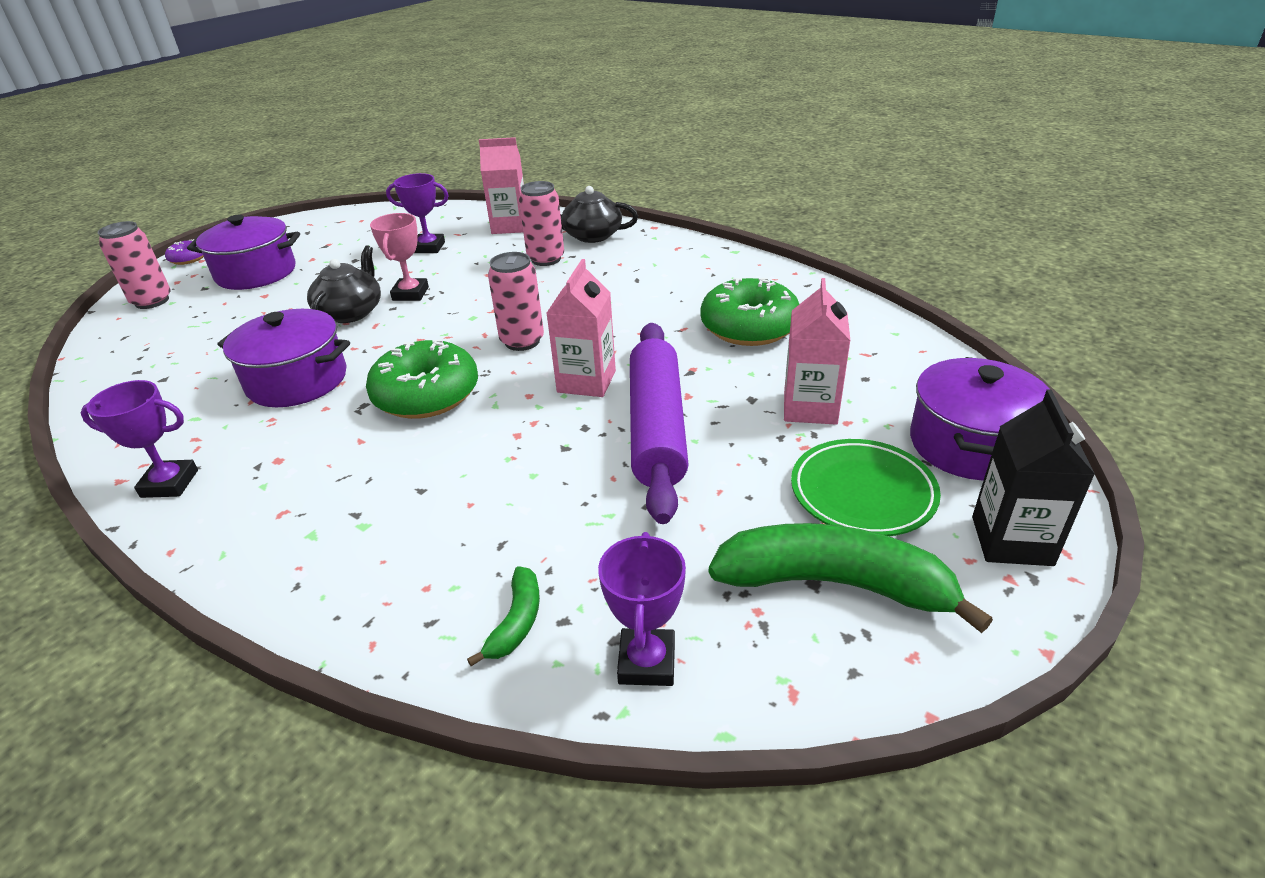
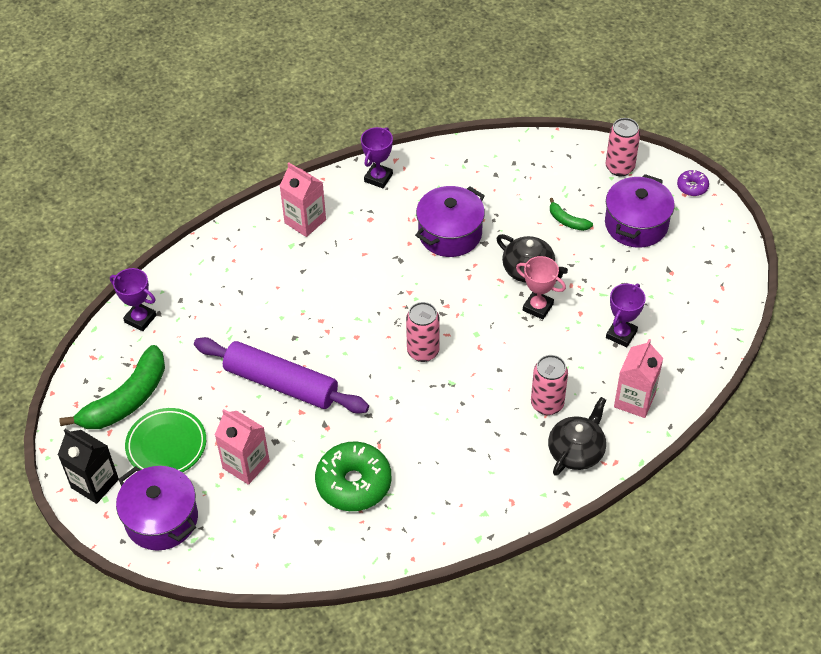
camera: 115 degrees right, 15 degrees up
green donut [366,339,478,419] -> none
green banana [467,566,540,666] -> green banana moved to [550,198,593,231]
pink carton [546,259,616,397] -> pink carton moved to [280,162,326,237]

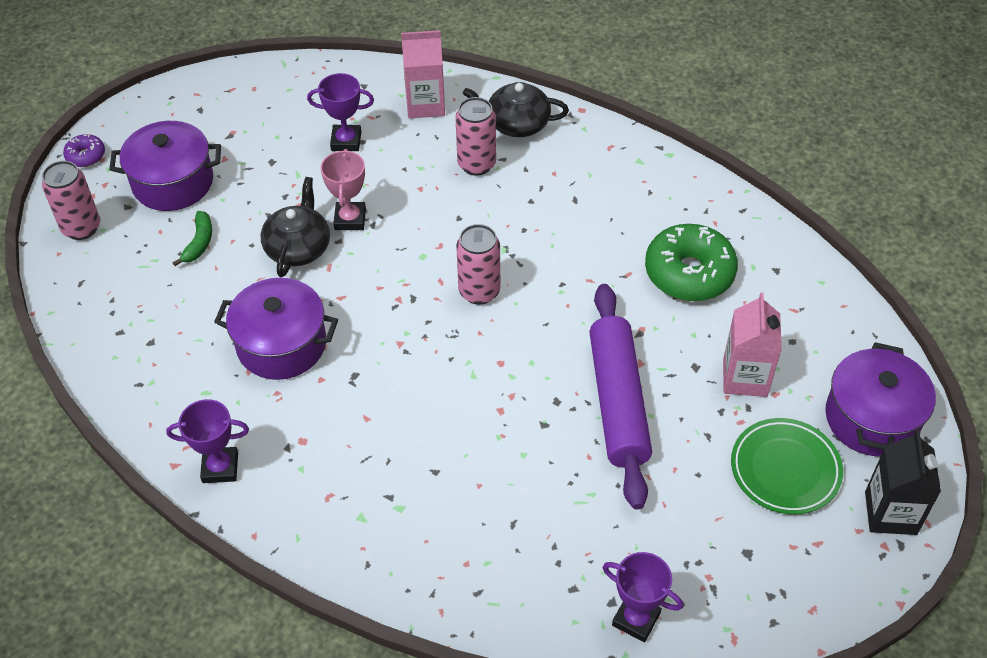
camera: 120 degrees left, 0 degrees up
green banana [59,345,165,429] -> none
purple trophy [110,268,156,331] -> purple trophy turned 60 degrees counterclockwise [602,552,683,642]
pink carton [280,162,326,237] -> none

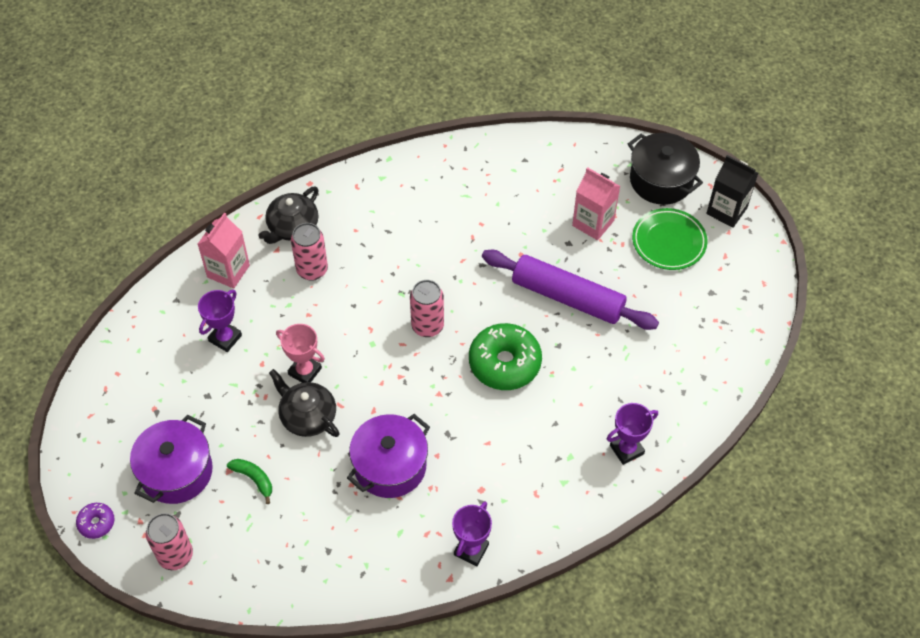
camera: 60 degrees left, 5 degrees up
purple trophy [602,552,683,642] -> purple trophy moved to [607,403,658,465]
green donut [645,224,738,301] -> green donut moved to [469,323,542,390]
purple pot [825,342,936,456] -> black pot [628,133,703,205]

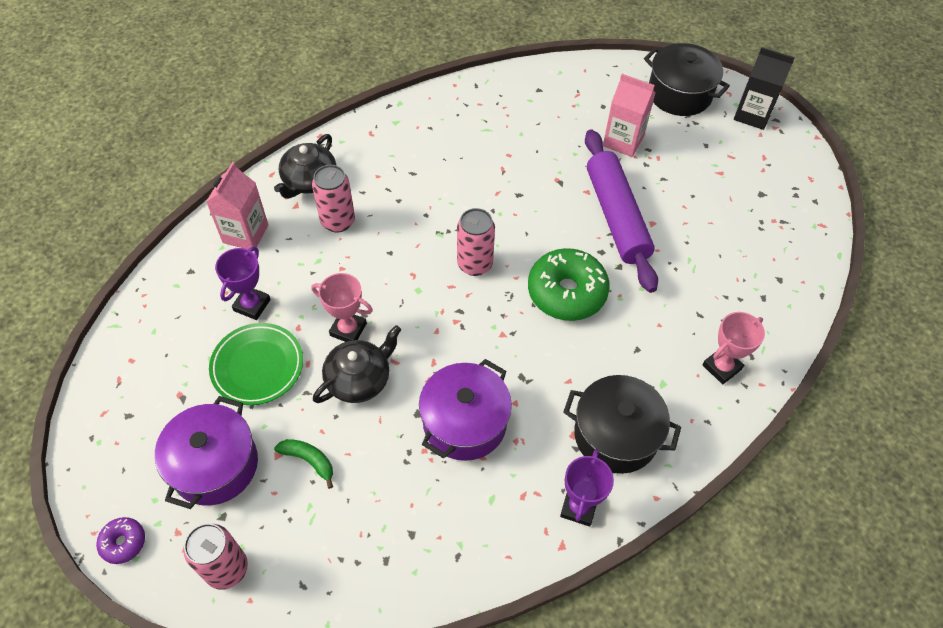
camera: 10 degrees left, 0 degrees up
black teapot [269,369,340,437] -> black teapot turned 105 degrees clockwise [313,325,401,403]
purple rolling pin [482,250,659,330] -> purple rolling pin turned 60 degrees clockwise [585,129,658,293]
purple trophy [607,403,658,465] -> pink trophy [703,312,765,384]
green plate [632,208,707,270] -> green plate moved to [209,323,303,405]
none -> black pot [563,375,681,474]

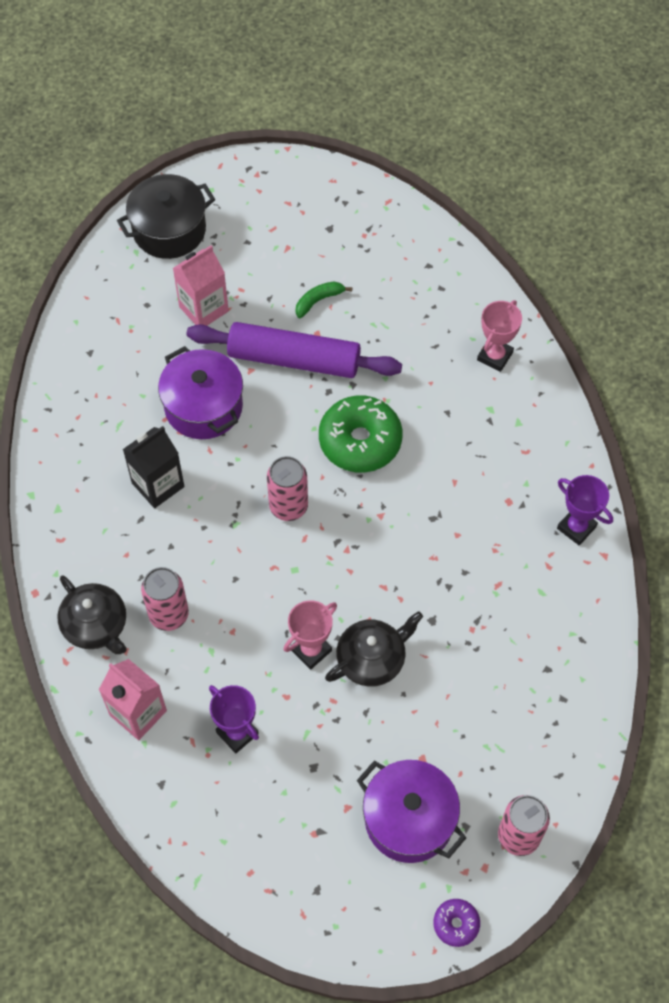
camera: 65 degrees left, 5 degrees up
green plate [209,323,303,405] -> none
green banana [274,439,333,489] -> green banana moved to [296,282,352,318]
black teapot [313,325,401,403] -> black teapot turned 75 degrees clockwise [325,611,423,686]
purple pot [419,359,512,461] -> purple pot moved to [158,346,243,439]
black pot [563,375,681,474] -> none
pink trophy [703,312,765,384] -> pink trophy turned 45 degrees clockwise [477,300,522,372]
black carton [734,47,795,130] -> black carton moved to [123,426,184,508]

